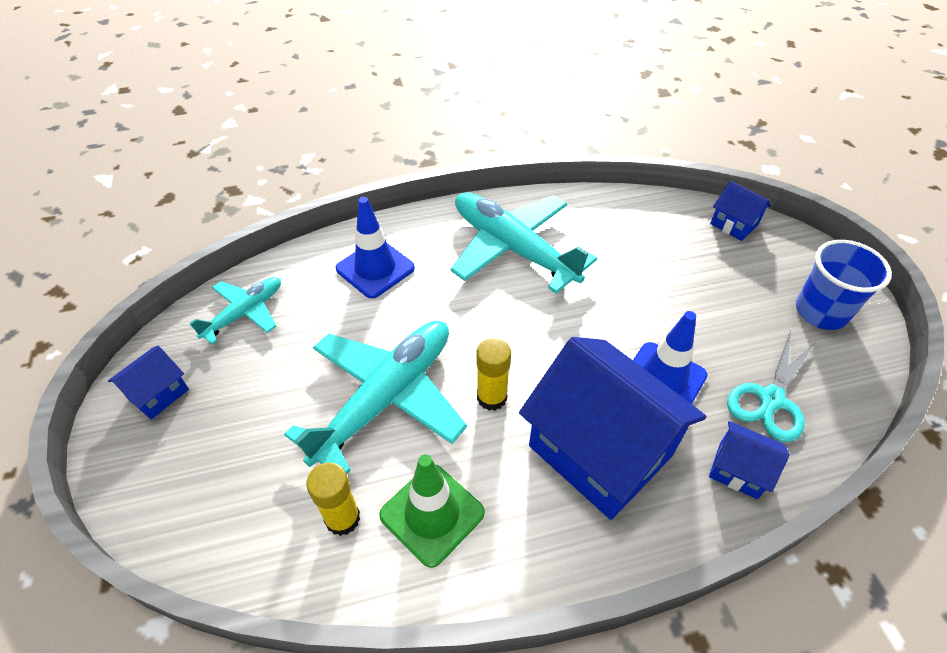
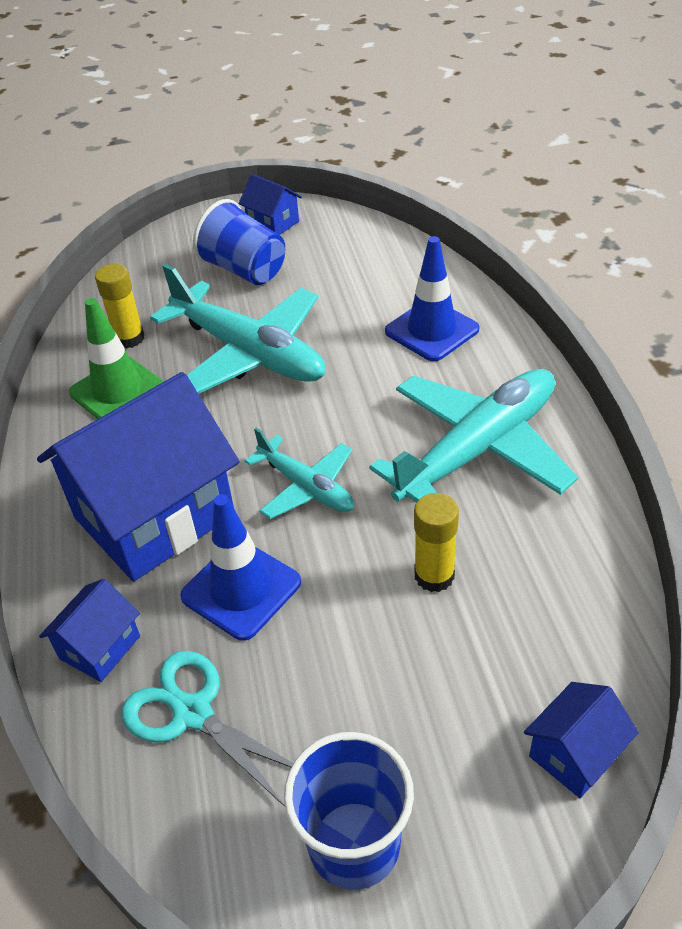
camera: 95 degrees right, 5 degrees down
turquoise plane [190,277,281,344] -> turquoise plane moved to [245,428,354,519]
yellow glue stick [476,338,511,411] -> yellow glue stick moved to [414,493,459,592]
none -> blue cup [193,199,285,285]

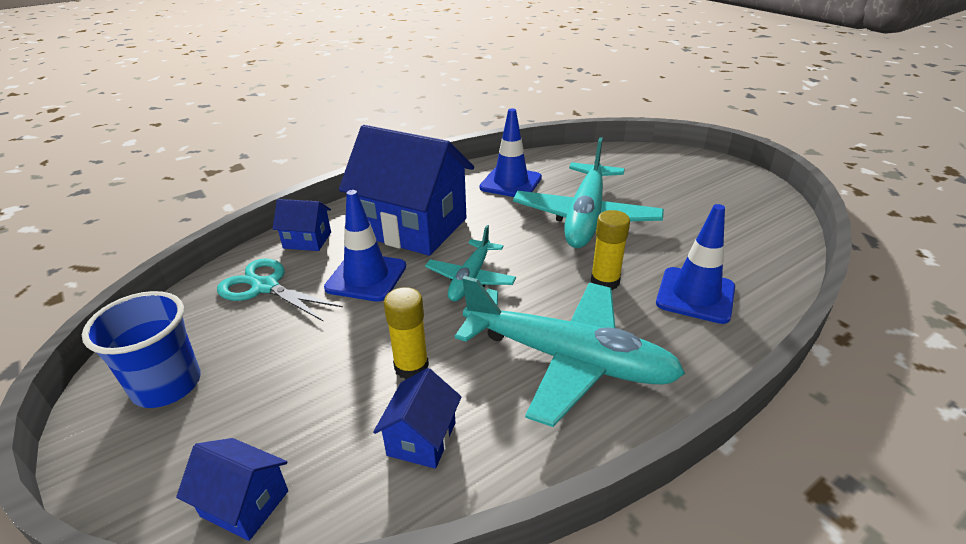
camera: 65 degrees right, 10 degrees down
green traffic cone [69,298,164,419] -> blue traffic cone [480,108,542,197]
yellow glue stick [95,264,145,349] -> yellow glue stick moved to [591,210,630,290]
turquoise scissors [121,651,293,807] -> turquoise scissors turned 75 degrees counterclockwise [217,258,343,322]
blue cup [193,199,285,285] -> none
blue house [239,174,302,235] -> blue house moved to [373,368,462,469]

